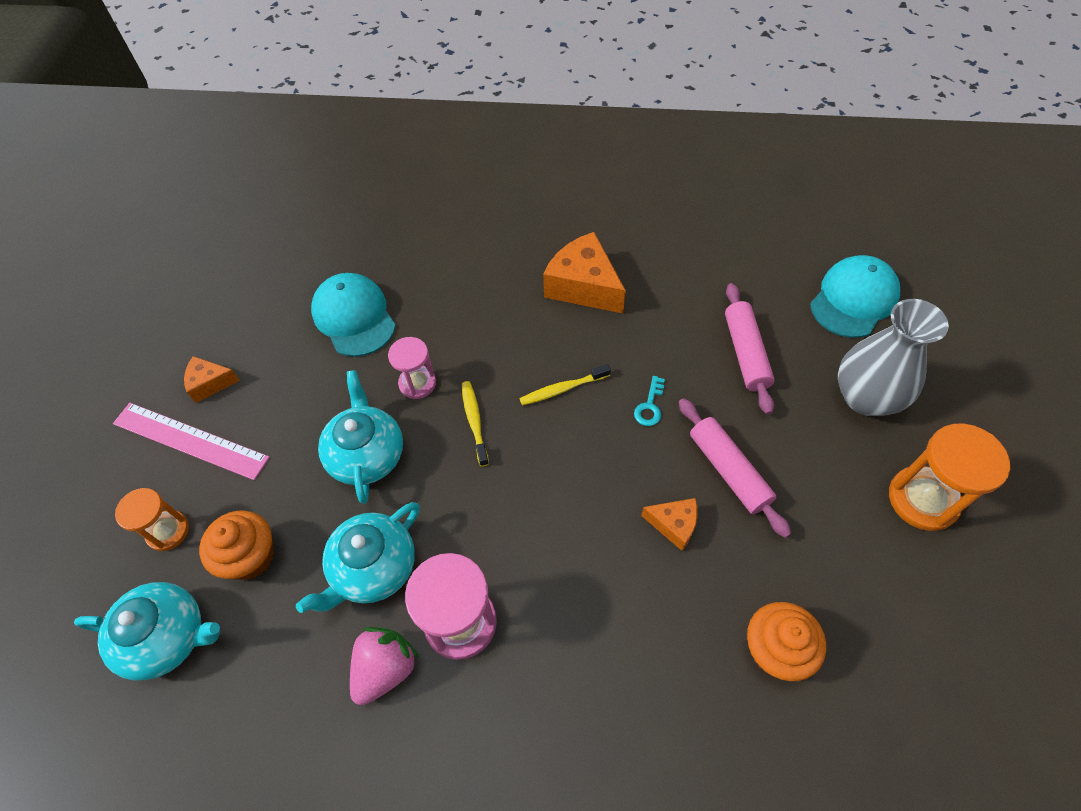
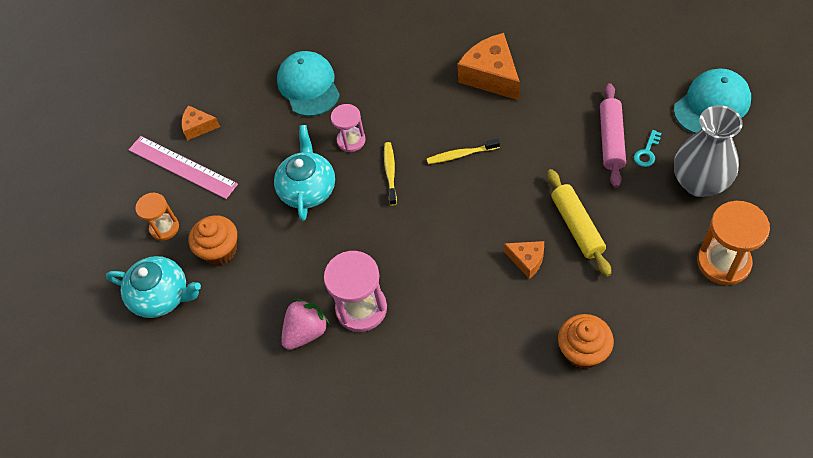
camera: 15 degrees right, 0 degrees up
turquoise teapot [296,502,420,613] -> none
turquoise key [634,376,665,426] -> turquoise key moved to [634,130,661,167]
pink rolling pin [679,398,791,538] -> yellow rolling pin [547,169,611,277]

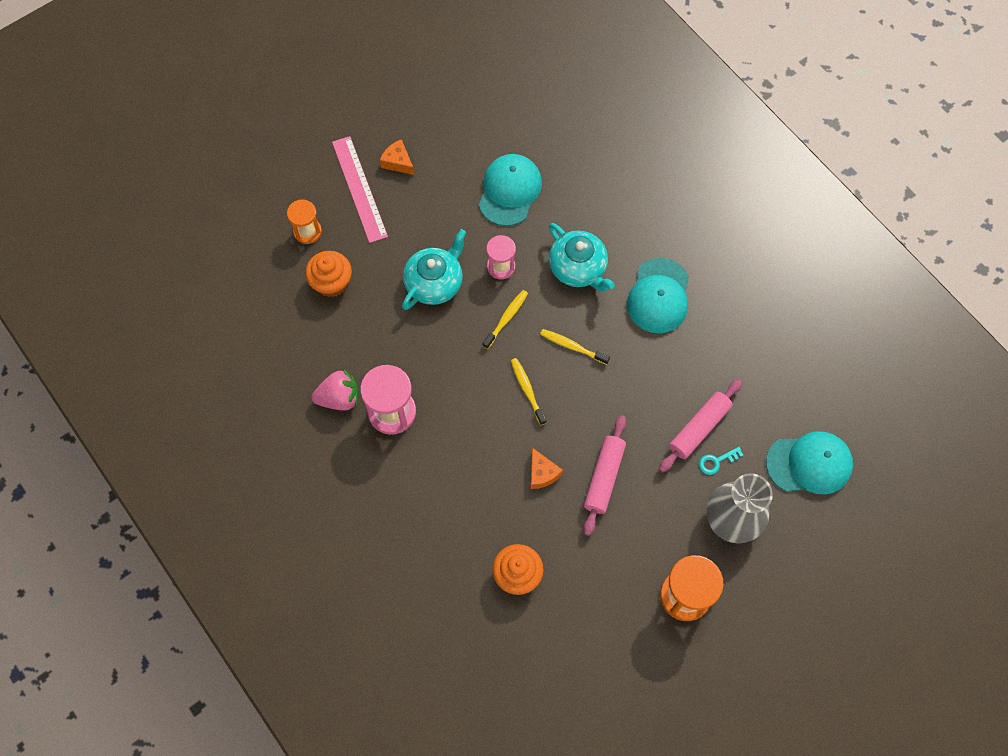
camera: 30 degrees right, 10 degrees up
turquoise teapot [106,256,201,318] -> turquoise teapot moved to [549,223,615,292]
orange cheese [457,33,520,100] -> turquoise cap [627,258,689,333]
yellow rolling pin [547,169,611,277] -> pink rolling pin [583,415,626,536]
none -> yellow toothbrush [511,358,546,425]

